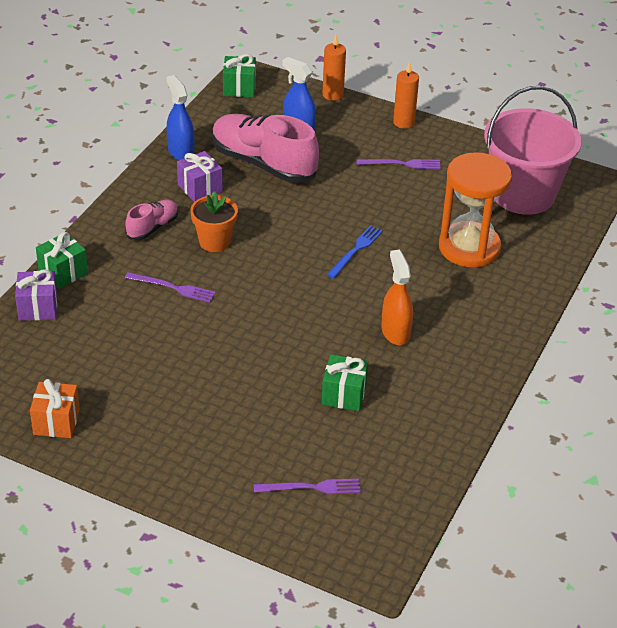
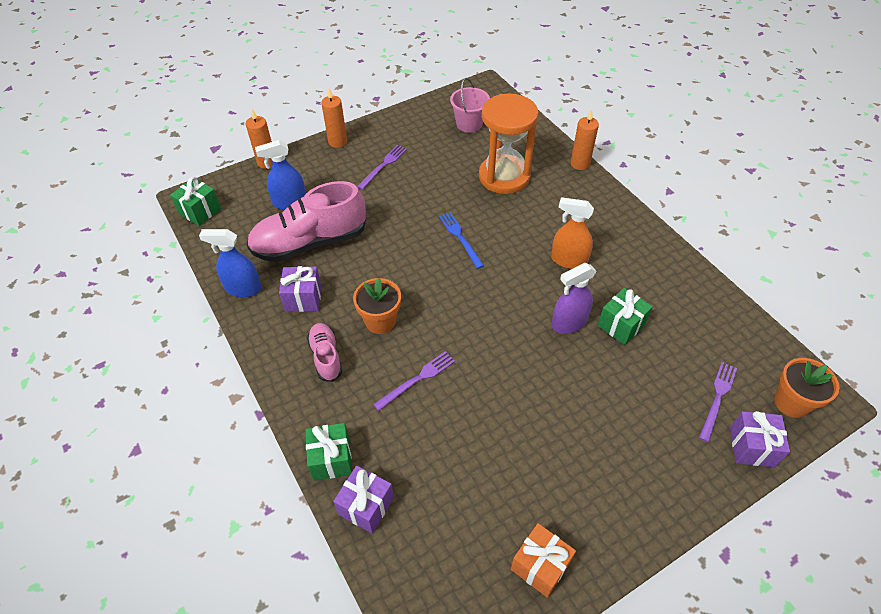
camera: 55 degrees left, 10 degrees up
pink bucket [484,86,582,215] -> pink bucket [450,78,490,133], size x0.51
none -> purple spray bottle [552,263,597,334]
none -> orange candle [570,109,599,170]
none -> purple gift [730,411,790,467]
none -> orange flower pot [774,358,839,418]

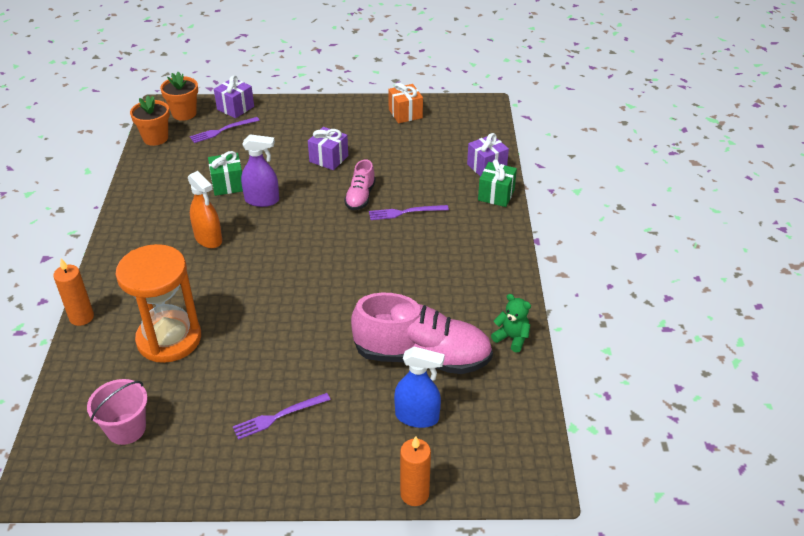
camera: 150 degrees left, 10 degrees down
green gift [170,177,221,226] -> none
blue spray bottle [199,229,262,297] -> green teddy bear [491,294,531,352]
purple gift [279,266,321,312] -> purple gift moved to [308,127,348,170]
pink shoe [307,323,342,382] -> pink shoe moved to [344,159,376,210]
orange candle [321,88,347,148] -> none
orange flower pot [353,278,401,334] -> orange flower pot moved to [130,95,170,146]
blue fork [439,212,484,269] -> none

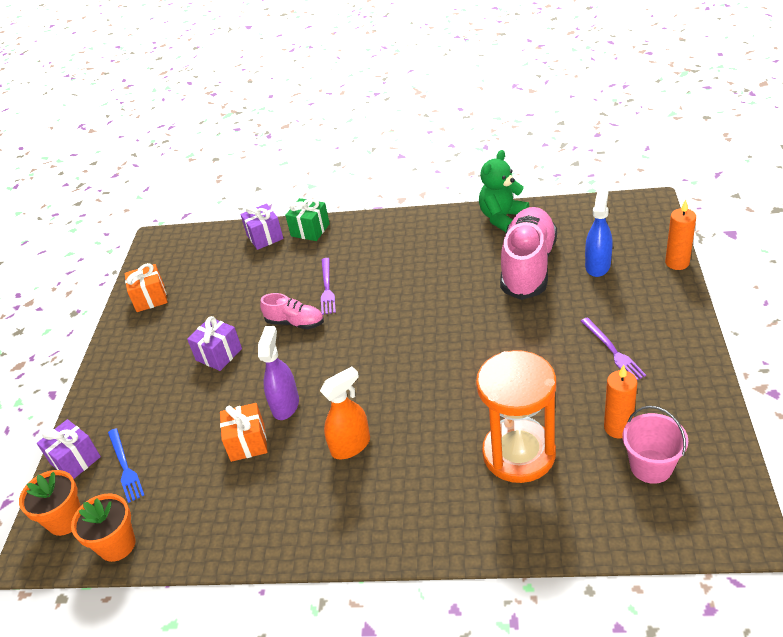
camera: 80 degrees left, 0 degrees up
orange candle [53,258,94,326] -> orange candle moved to [604,365,637,438]
purple fork [190,117,260,143] -> blue fork [108,428,144,503]
green gift [208,151,243,196] -> orange gift [220,403,268,462]
green teddy bear [491,294,531,352] -> green teddy bear [479,150,529,232], size x1.55

